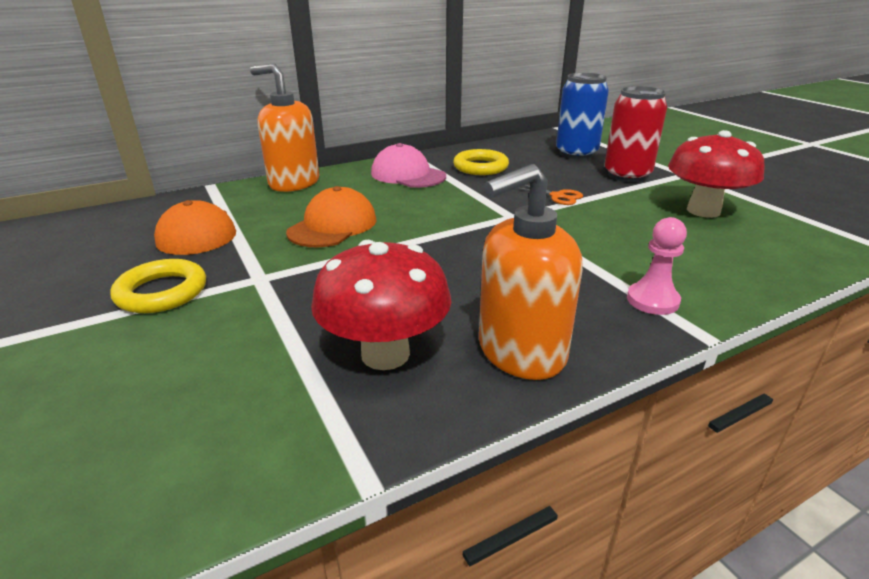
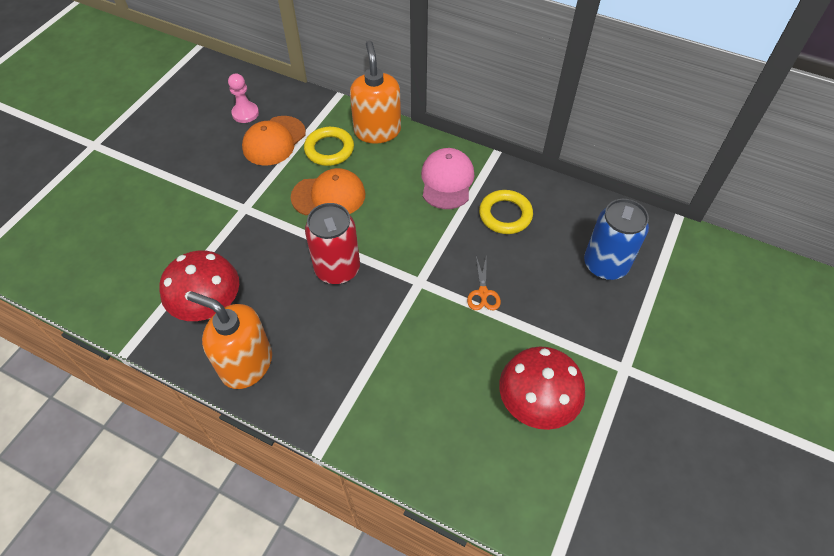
camera: 55 degrees right, 25 degrees up
yellow ring [110,259,206,313] -> yellow ring moved to [304,127,354,166]
red can [604,86,667,182] -> red can moved to [305,203,360,285]
pink pawn [627,217,687,315] -> pink pawn moved to [228,73,259,123]

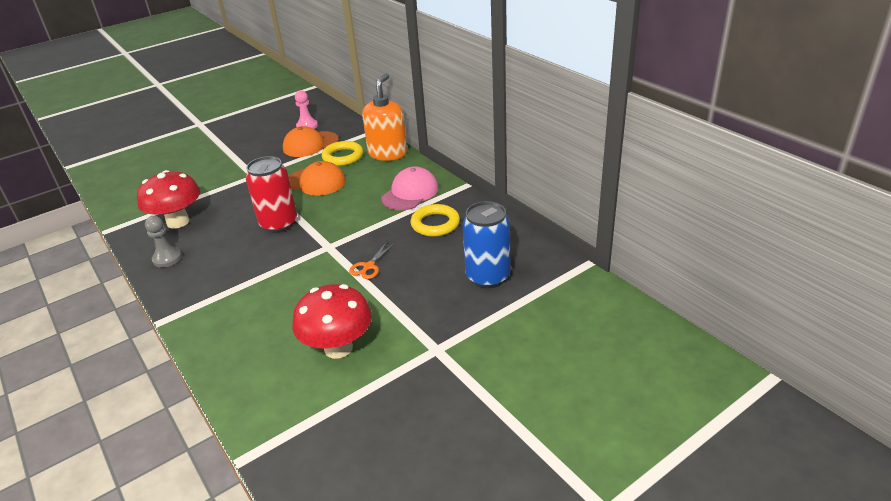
camera: 30 degrees right, 20 degrees down
orange soap dispenser [187,292,272,389] -> grey pawn [145,216,182,268]

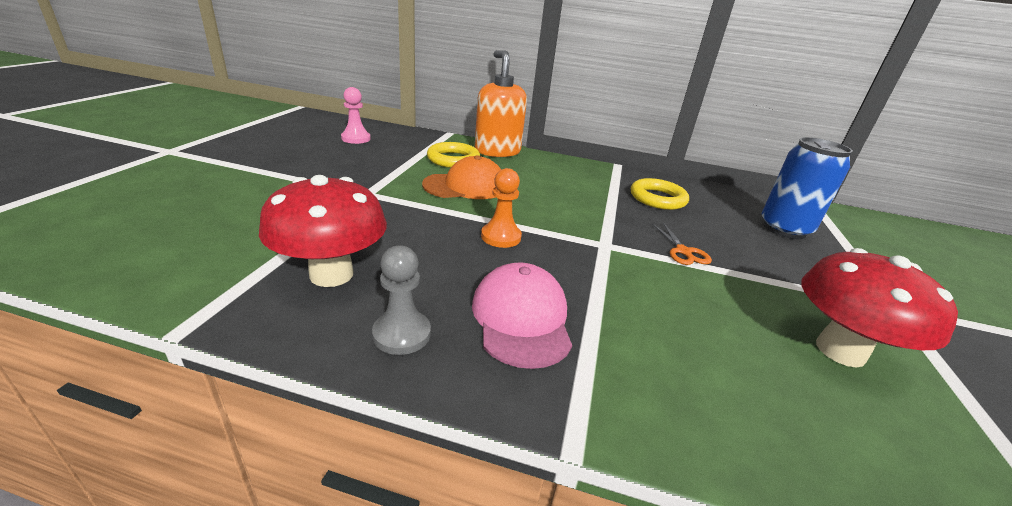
camera: 45 degrees left, 5 degrees down
red can [246,156,297,233] -> orange pawn [481,168,522,248]
orange cap [283,126,339,157] -> none
pink cap [381,167,439,210] -> pink cap moved to [472,262,572,369]

